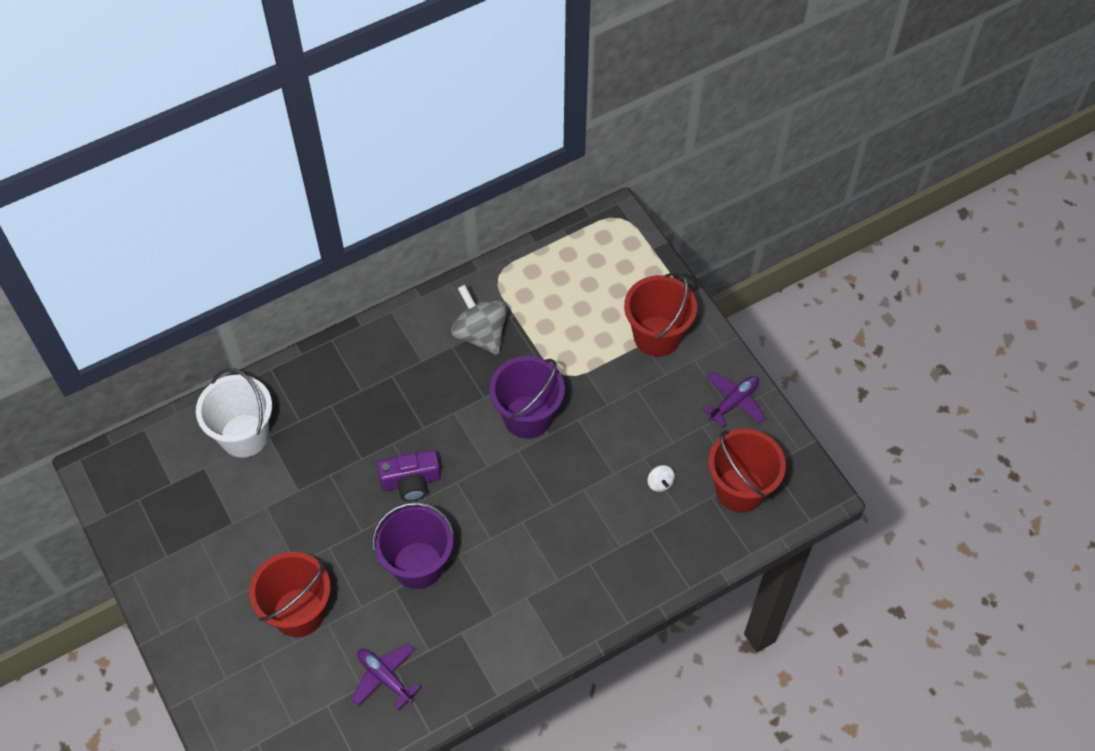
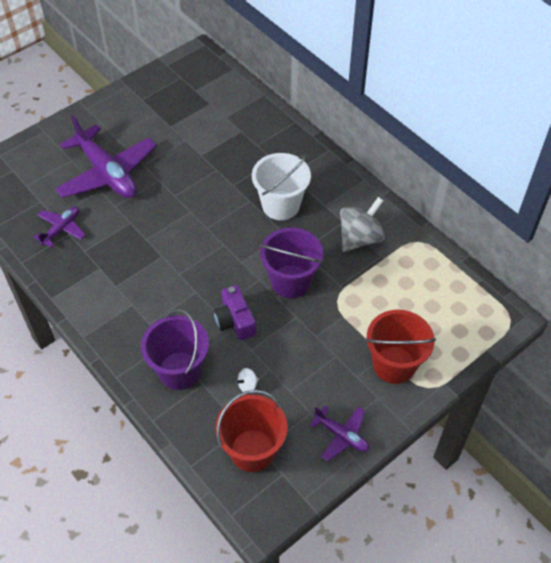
camera: 80 degrees right, 5 degrees down
white bucket [196,368,272,458] -> white bucket moved to [252,153,311,220]
red bucket [249,552,331,637] -> purple plane [55,115,157,198]
purple bucket [372,502,454,589] -> purple bucket moved to [141,309,209,390]
purple camera [377,450,441,501] -> purple camera moved to [213,285,256,340]

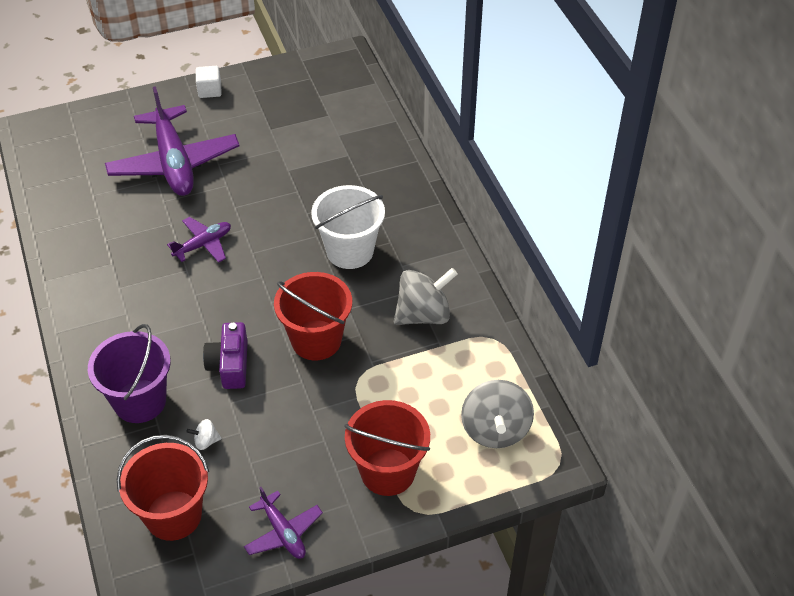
camera: 20 degrees right, 5 degrees down
purple plane [34,206,86,248] -> purple plane moved to [167,217,231,263]
purple bucket [260,228,323,298] -> red bucket [274,272,352,360]
none -> white cube [196,66,222,98]
none -> grey spinning top [461,380,534,448]

